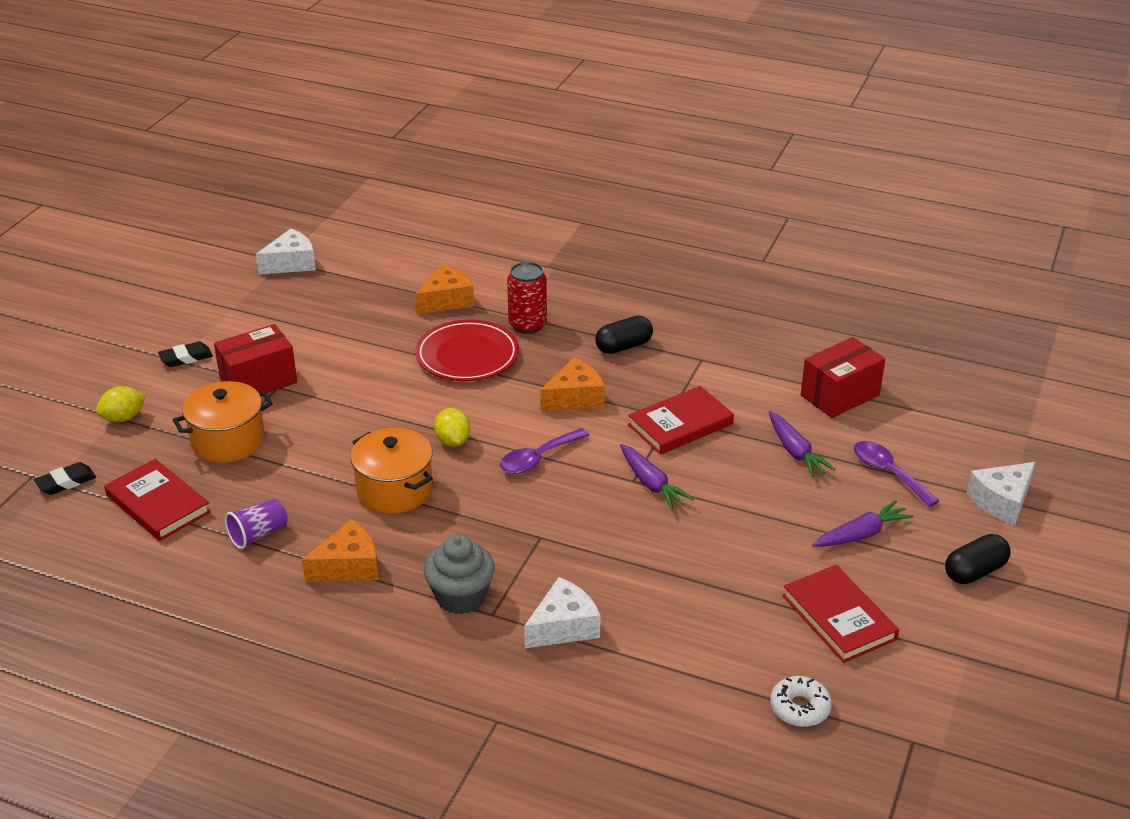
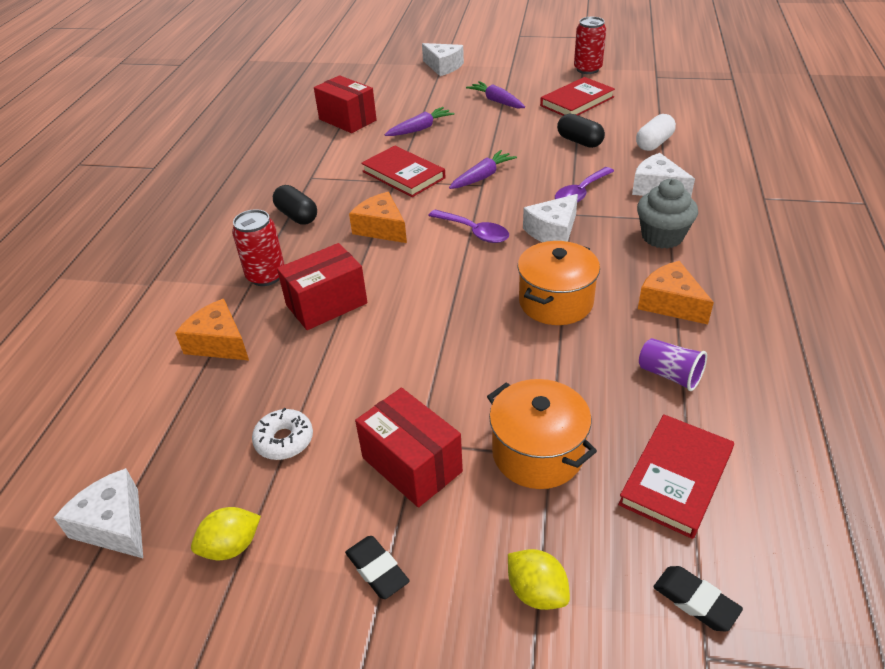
camera: 100 degrees left, 5 degrees up
red plate [415,320,519,381] -> red box [277,243,368,330]
yellow lemon [434,408,471,447] -> yellow lemon moved to [191,507,261,560]
white donut [770,676,832,727] -> white donut moved to [252,408,313,460]
purple spoon [854,441,939,507] -> purple spoon moved to [555,167,614,203]
black capsule [945,534,1011,584] -> black capsule moved to [557,113,605,148]
none -> white cheese [523,194,578,242]
none -> red can [574,17,606,74]
none -> white capsule [636,114,676,151]

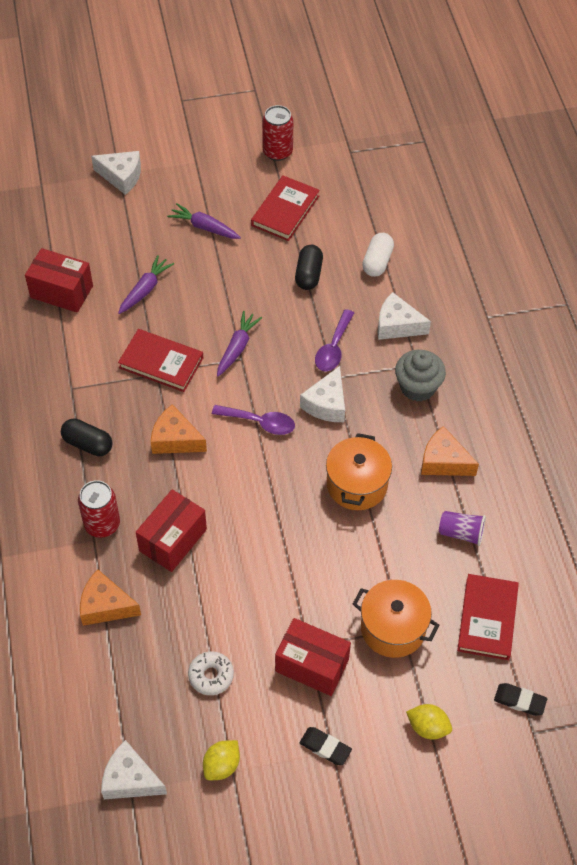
camera: 25 degrees left, 15 degrees up
black capsule [557,113,605,148] -> black capsule turned 75 degrees clockwise [295,245,323,290]

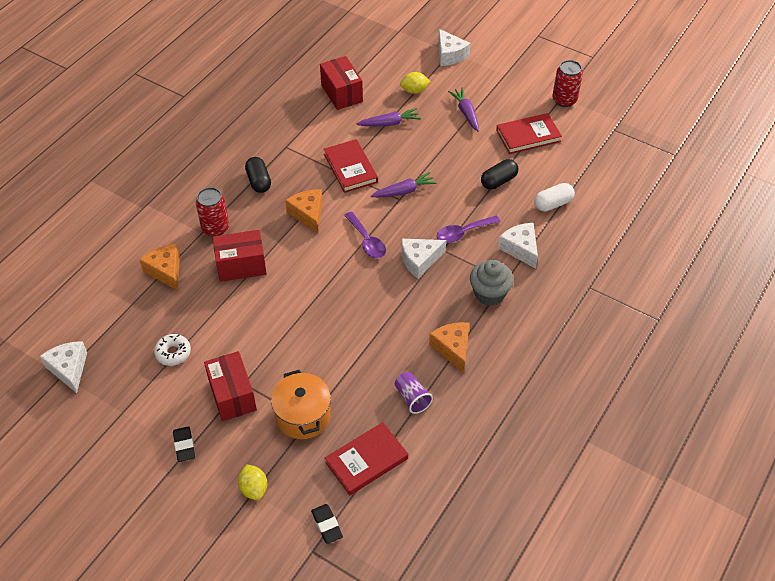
camera: 45 degrees right, 5 degrees down
yellow lemon [203,740,240,780] -> yellow lemon moved to [400,72,430,94]
orange pot [326,433,392,510] -> none

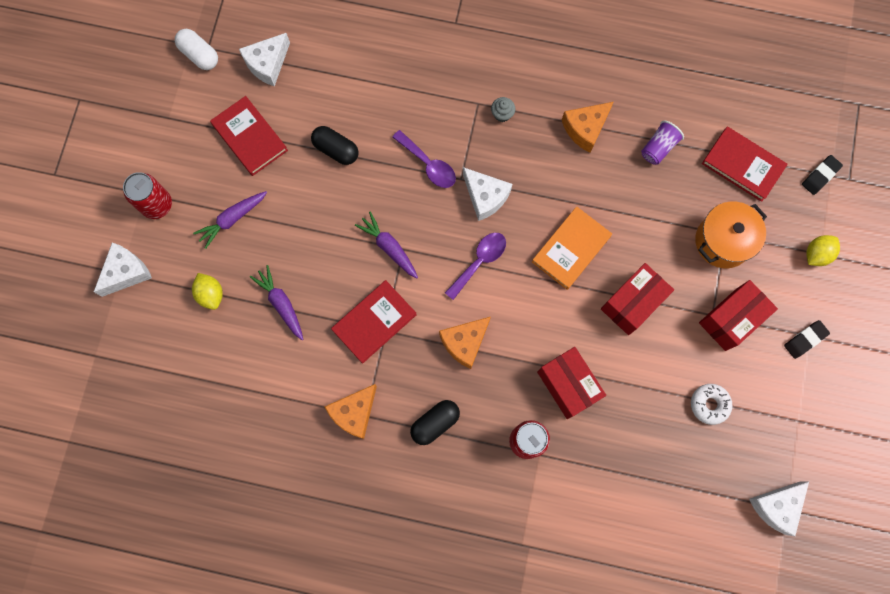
camera: 110 degrees left, 25 degrees up
orange cheese [140,244,180,291] -> orange cheese moved to [325,384,377,439]
red box [320,56,363,110] -> red box moved to [601,263,674,335]
grey cupcake [470,260,514,306] -> grey cupcake [491,97,515,122], size x0.51
white cheese [498,223,538,269] -> white cheese moved to [239,33,290,87]
white capsule [534,183,575,211] -> white capsule moved to [175,29,218,70]
red can [552,60,583,107] -> red can moved to [123,172,172,219]
none -> orange book [532,206,612,290]

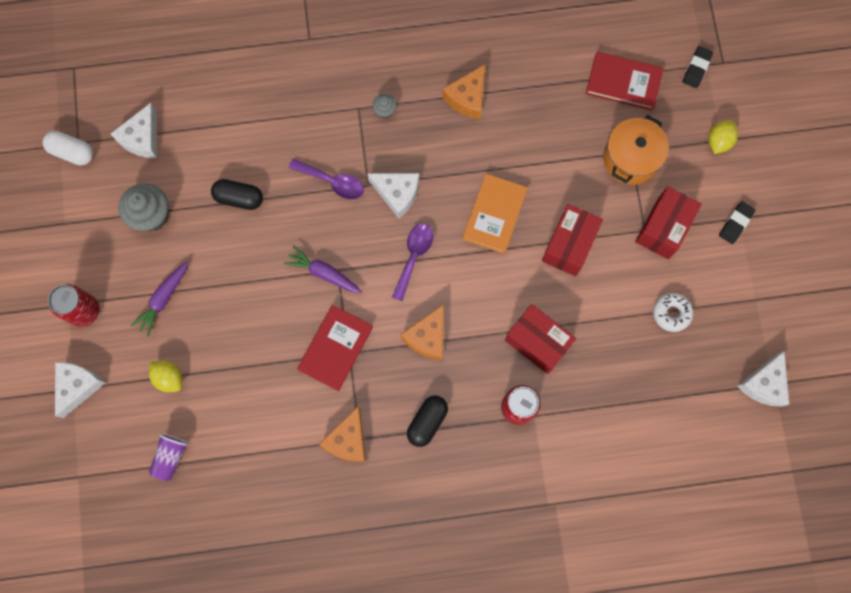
camera: 20 degrees left, 0 degrees up
red book [210,96,288,176] -> grey cupcake [119,183,168,231]
purple carrot [250,265,303,340] -> none
purple cup [641,121,684,165] -> purple cup moved to [149,434,189,481]

